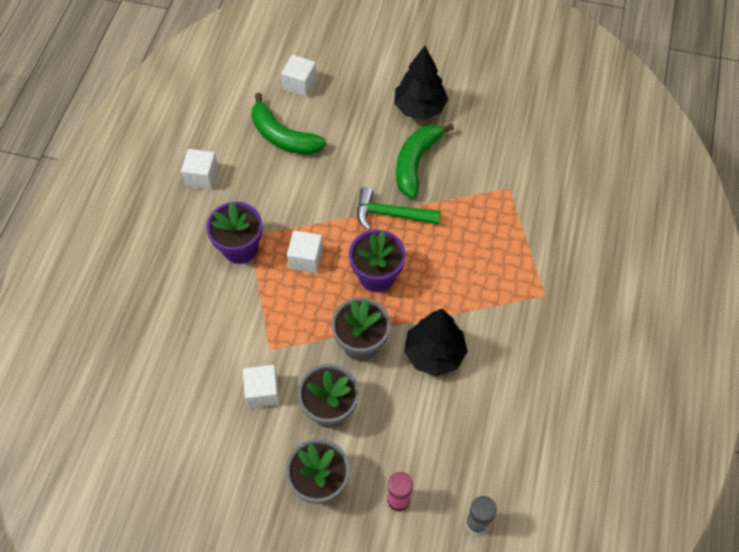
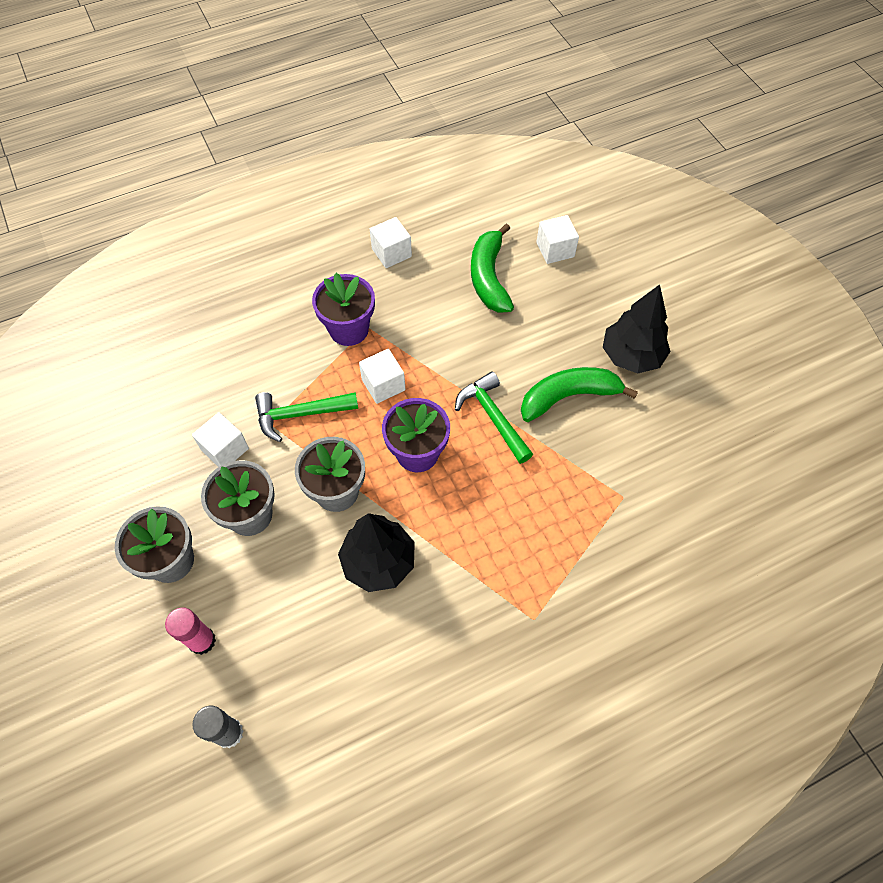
camera: 50 degrees right, 0 degrees up
none -> green hammer [255,392,358,442]

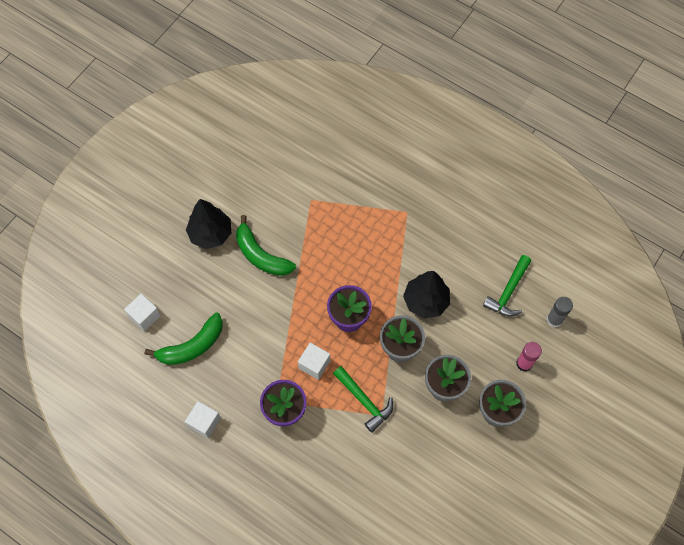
camera: 120 degrees left, 5 degrees up
white cube [192,412,249,467] -> none
green hammer [455,371,533,464] -> green hammer moved to [483,255,531,317]

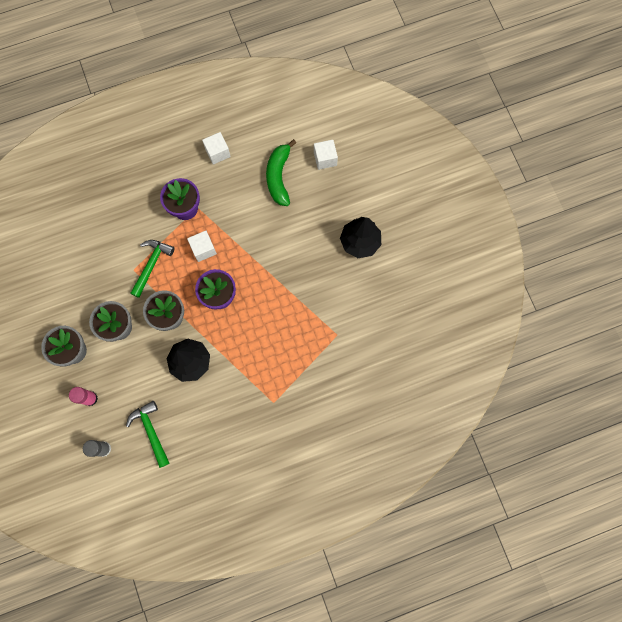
camera: 125 degrees right, 10 degrees up
green banana [236,215,296,276] -> none
green hammer [333,366,393,433] -> green hammer turned 120 degrees clockwise [130,240,175,298]

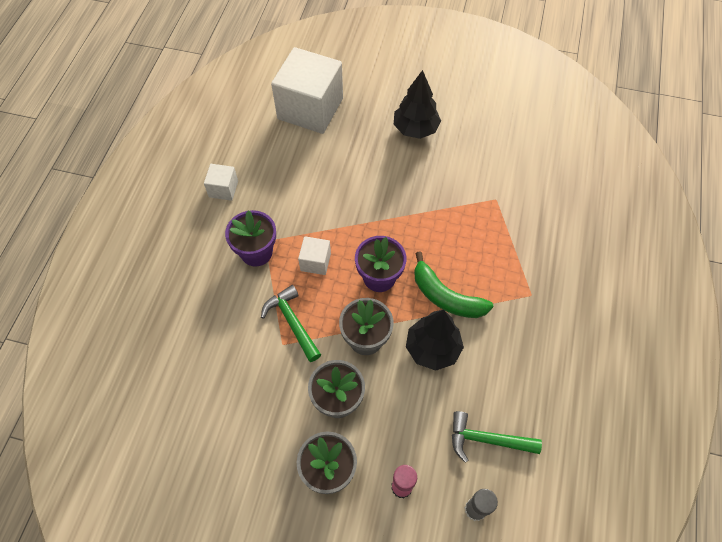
camera: 55 degrees left, 15 degrees down
green banana [266,139,296,206] -> green banana moved to [414,251,493,318]
white cube [314,140,338,170] -> white cube [271,47,343,134], size x2.23

